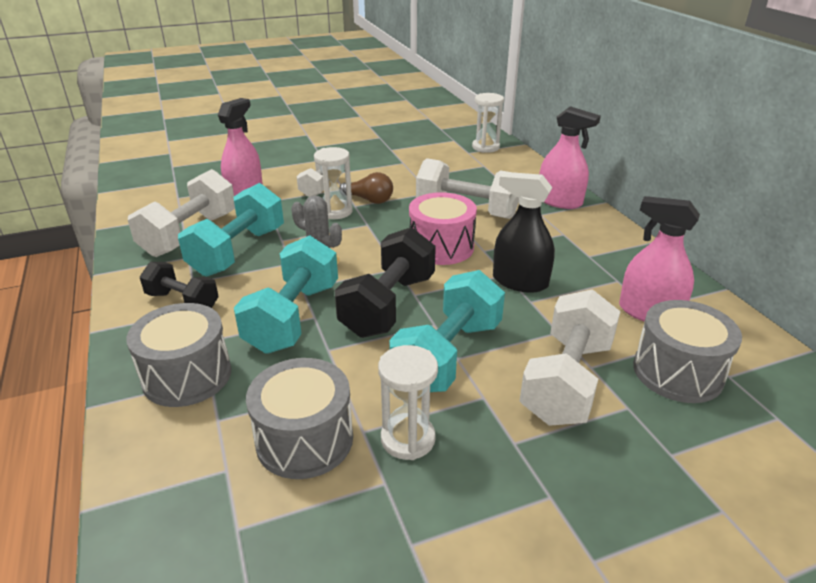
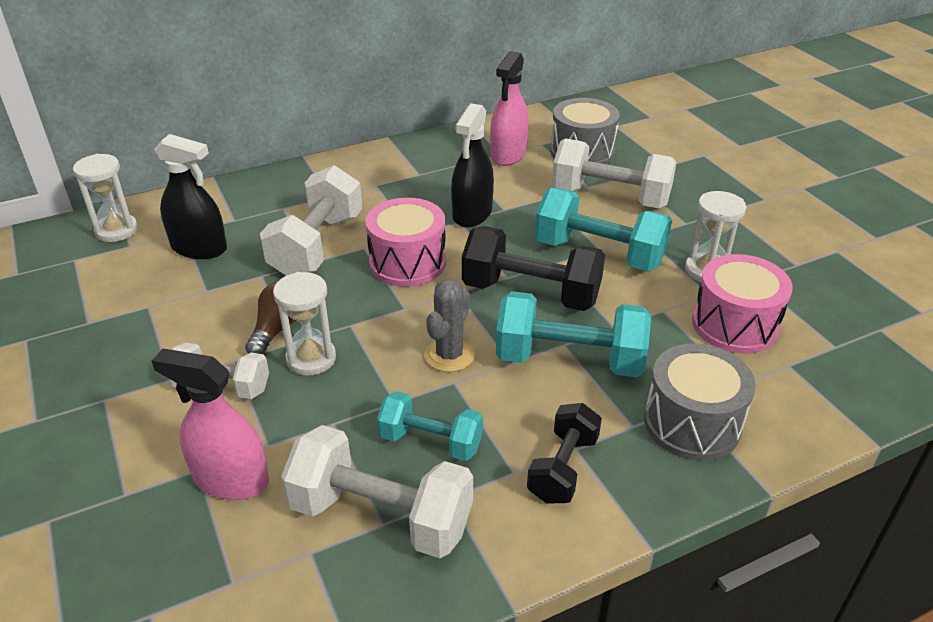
camera: 95 degrees left, 5 degrees up
turquoise dumbbell [178,183,284,277] -> turquoise dumbbell [377,391,483,461], size x0.61
grey drum [246,358,353,479] -> pink drum [692,254,793,354]
pink spray bottle [539,106,601,209] -> none
none -> black spray bottle [154,134,227,259]

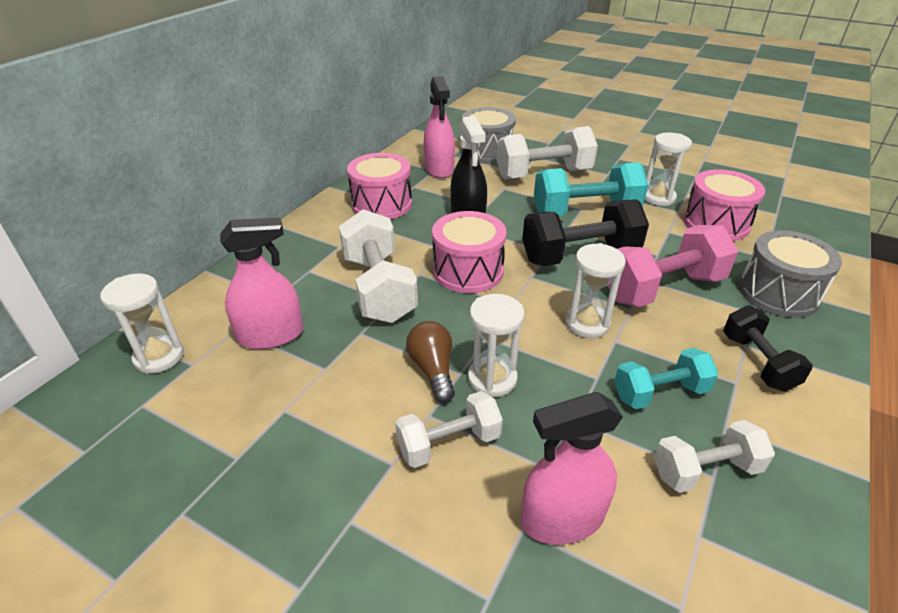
camera: 35 degrees left, 0 degrees up
black spray bottle [154,134,227,259] -> pink spray bottle [220,217,303,350]
white dumbbell [281,425,473,558] -> white dumbbell [654,420,775,493], size x0.61
grey cactus [425,279,475,372] -> white hourglass [565,243,626,338]
turquoise dumbbell [496,291,651,377] -> pink dumbbell [607,225,738,307]
none -> pink drum [347,153,412,219]

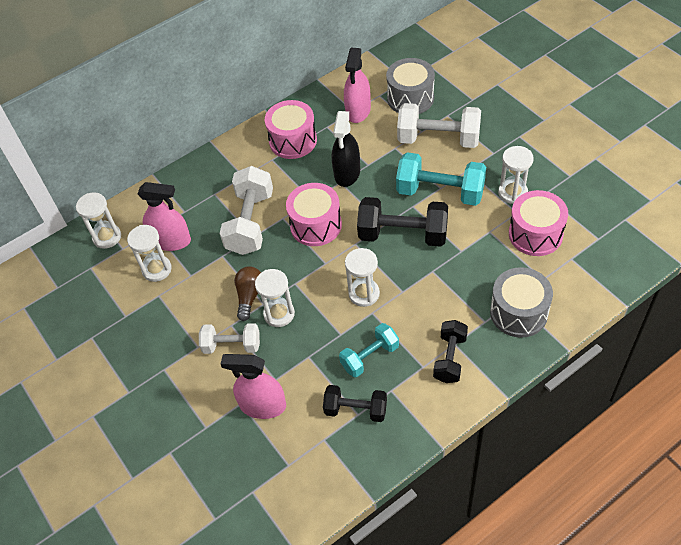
camera: 30 degrees right, 15 degrees up
pink dumbbell [607,225,738,307] -> none
turquoise dumbbell [614,348,718,409] -> turquoise dumbbell turned 45 degrees counterclockwise [339,323,399,378]
white dumbbell [654,420,775,493] -> black dumbbell [323,385,387,422]
none -> white hourglass [127,225,172,282]

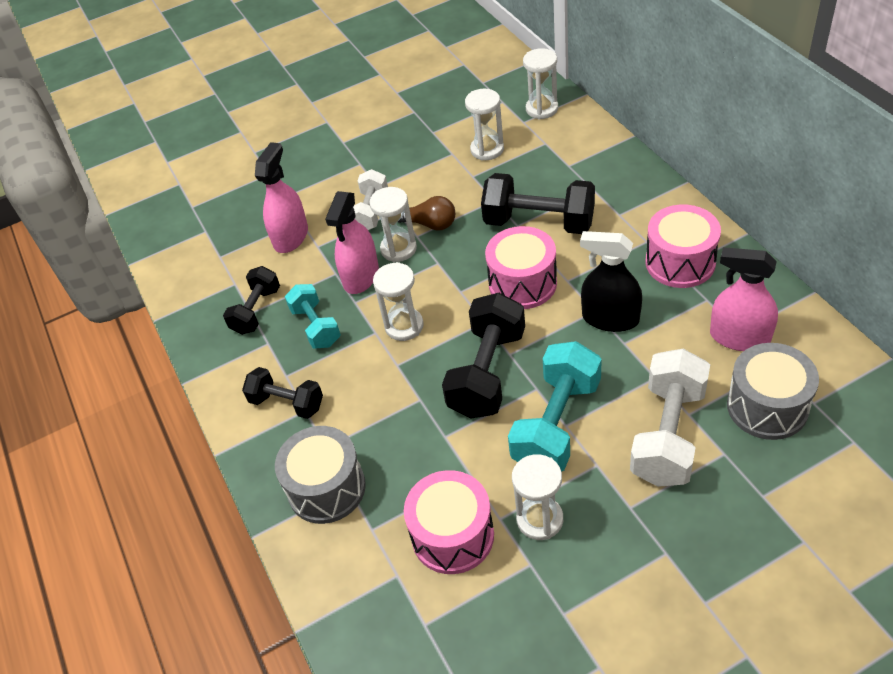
camera: 100 degrees right, 5 degrees down
pink spray bottle [138,182,191,251] -> pink spray bottle moved to [325,191,379,294]
white dumbbell [219,166,273,255] -> black dumbbell [481,173,595,234]

